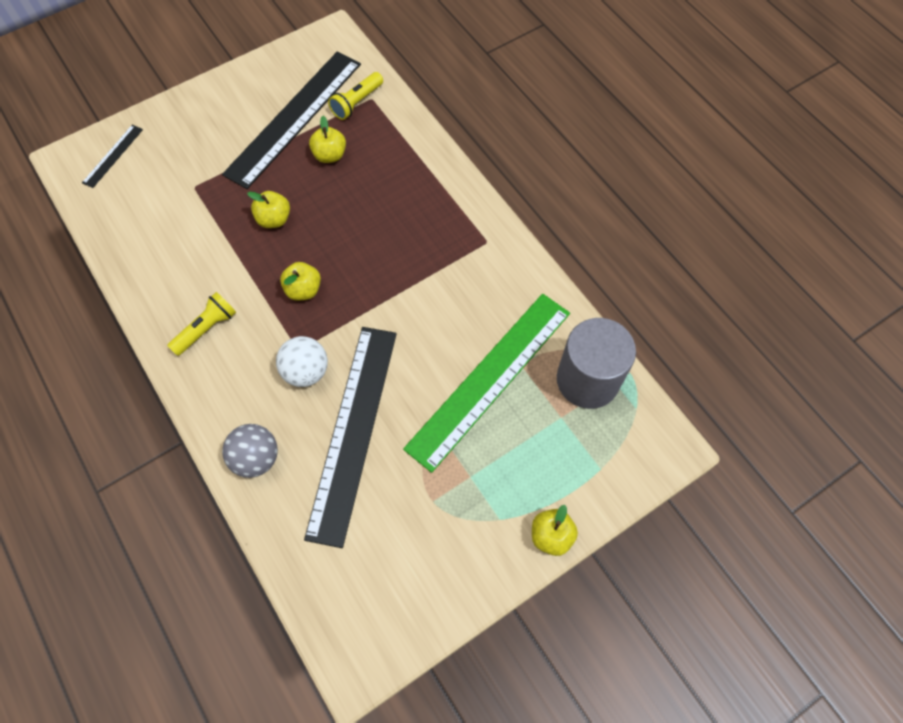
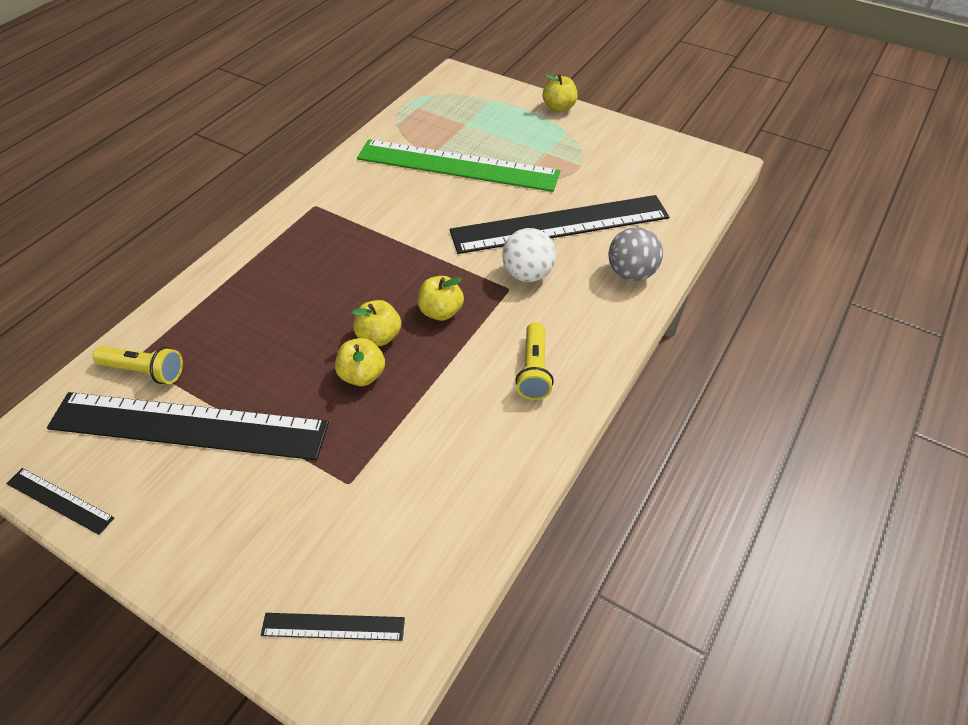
camera: 115 degrees left, 15 degrees down
yellow flashlight [167,292,236,356] -> yellow flashlight turned 105 degrees counterclockwise [515,322,554,400]
yellow apple [309,116,346,163] -> yellow apple moved to [352,300,401,346]
grey cylinder [557,318,636,409] -> none
none -> black ruler [6,468,114,535]

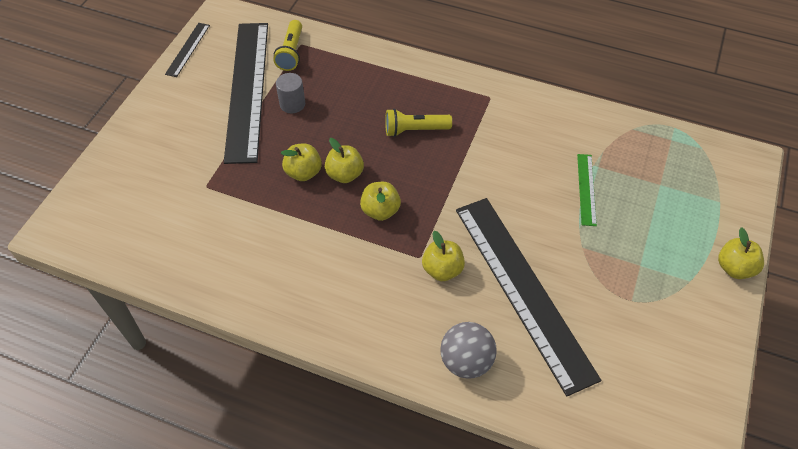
camera: 80 degrees right, 5 degrees up
black ruler [261,613,405,641] -> none
green ruler [357,139,560,192] -> green ruler [577,154,597,226], size x0.42
white ball [502,228,556,282] -> yellow apple [422,231,465,281]
yellow flashlight [515,322,554,400] -> yellow flashlight moved to [385,109,452,137]
none -> grey cylinder [276,73,305,113]

